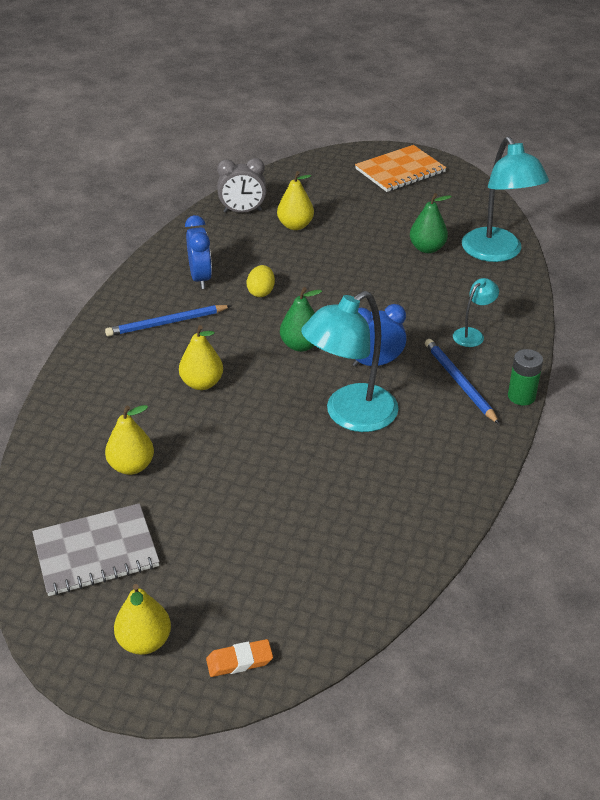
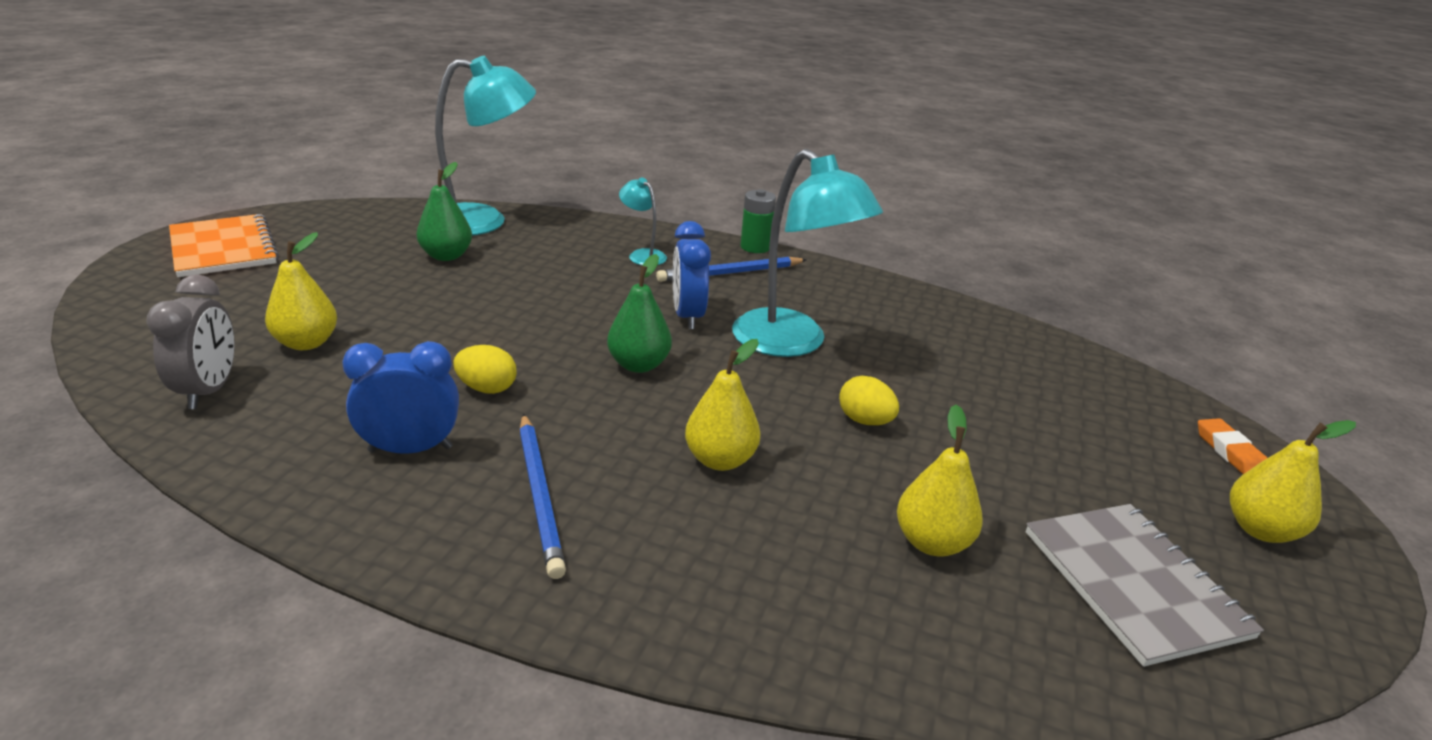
camera: 90 degrees left, 10 degrees down
none -> yellow egg [839,376,899,425]

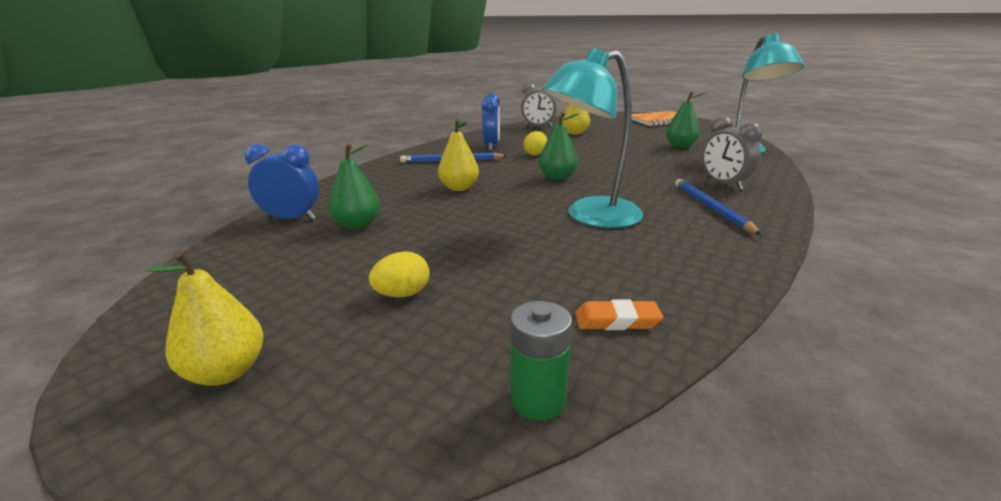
camera: 105 degrees right, 5 degrees down
turquoise lamp [619,177,667,265] -> grey clock [702,116,763,190]
blue clock [673,221,711,330] -> blue clock moved to [245,144,319,220]
green battery [740,189,776,253] -> green battery moved to [511,301,572,421]
yellow egg [839,376,899,425] -> yellow egg moved to [368,251,430,297]
yellow pear [897,405,983,557] -> green pear [328,144,380,229]
grey notebook [1026,504,1264,667] -> none
orange eraser [1198,418,1267,474] -> orange eraser moved to [575,300,663,330]

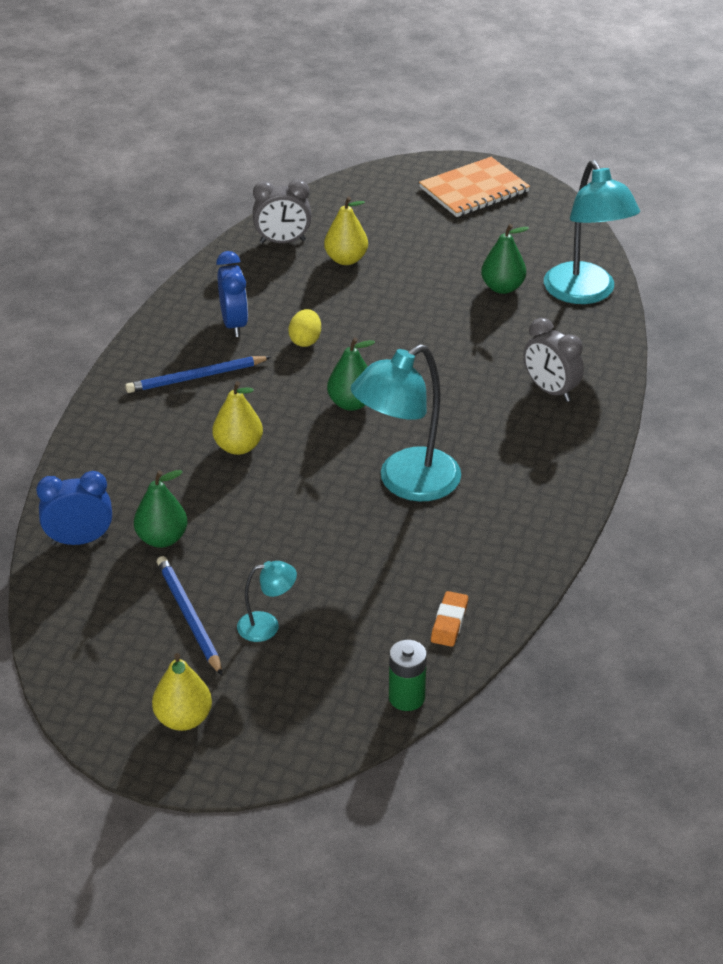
camera: 15 degrees left, 15 degrees up
yellow egg [368,251,430,297] -> turquoise lamp [237,561,297,642]
orange eraser [575,300,663,330] -> orange eraser turned 60 degrees counterclockwise [431,591,468,647]
blue pencil [675,179,762,235] -> blue pencil moved to [157,556,222,675]

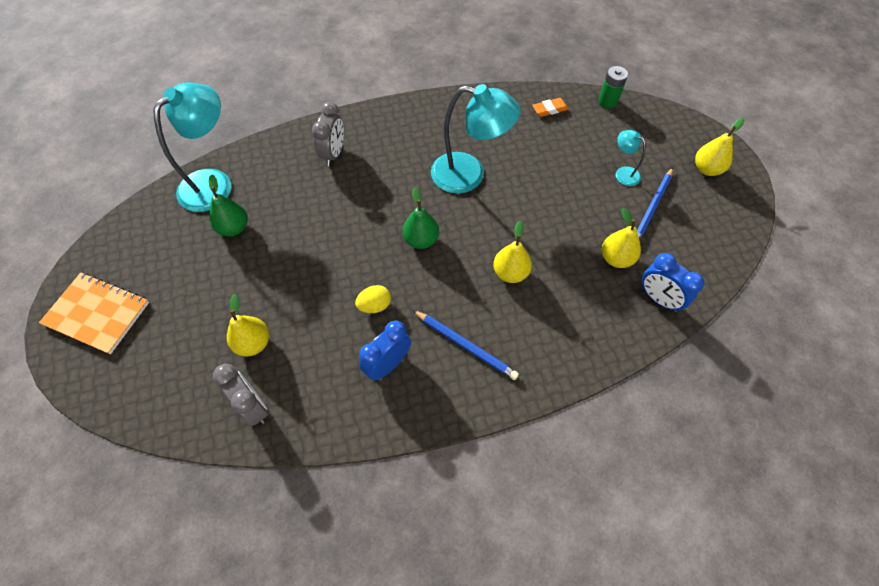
camera: 125 degrees left, 20 degrees up
green pear [134,470,187,548] -> yellow pear [602,208,641,268]

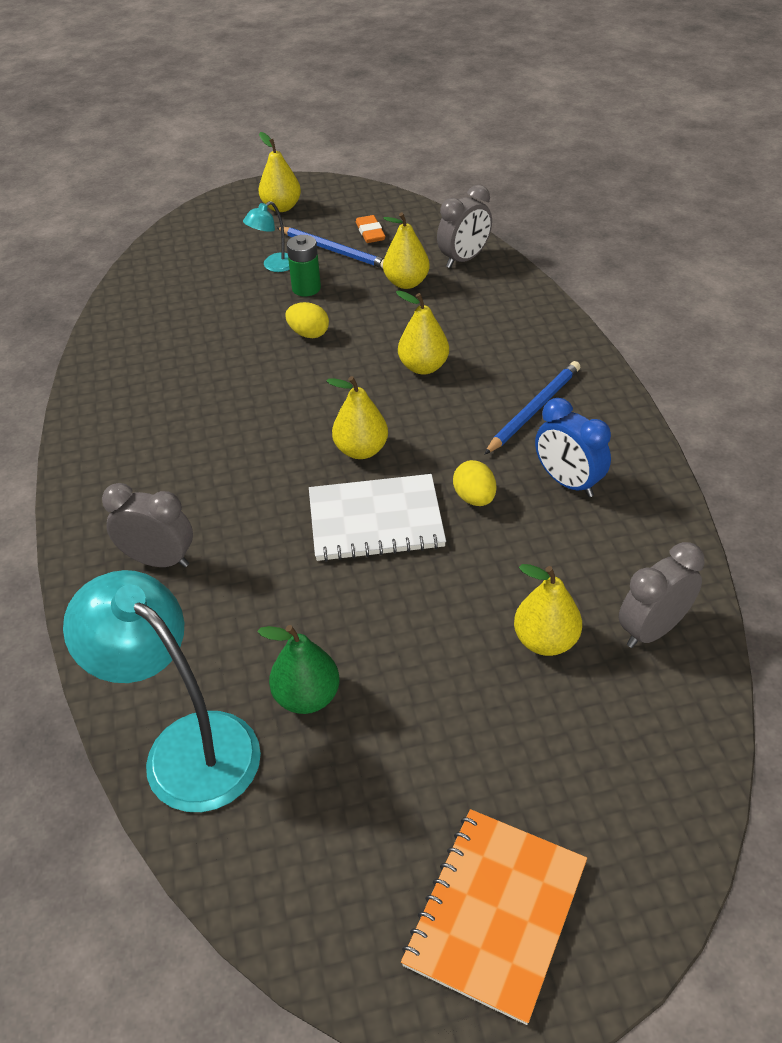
camera: 85 degrees left, 15 degrees down
green pear [402,187,439,249] -> yellow pear [327,376,388,459]
turquoise lamp [431,84,521,194] -> none
orange eraser [532,98,569,117] -> orange eraser moved to [356,215,385,243]
green battery [598,66,628,108] -> green battery moved to [287,235,321,296]
blue clock [642,253,704,312] -> grey clock [437,185,492,268]
none -> yellow egg [285,302,329,338]
none -> white notebook [309,474,446,562]

